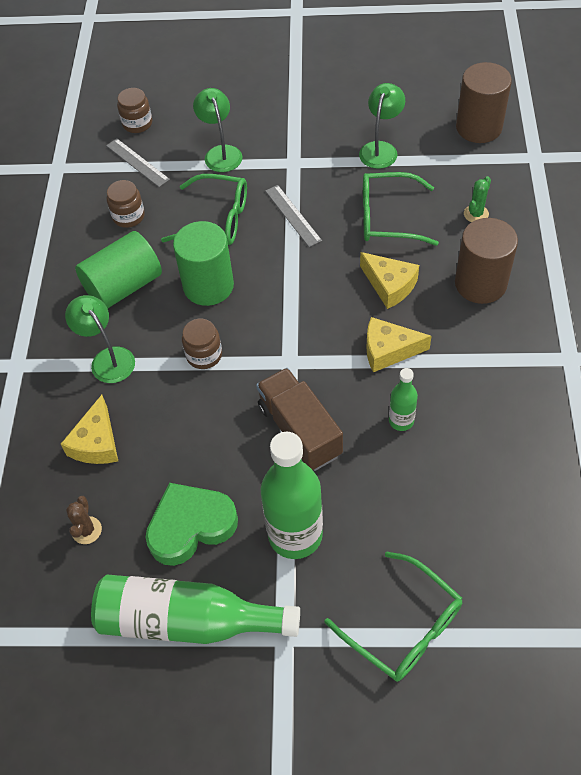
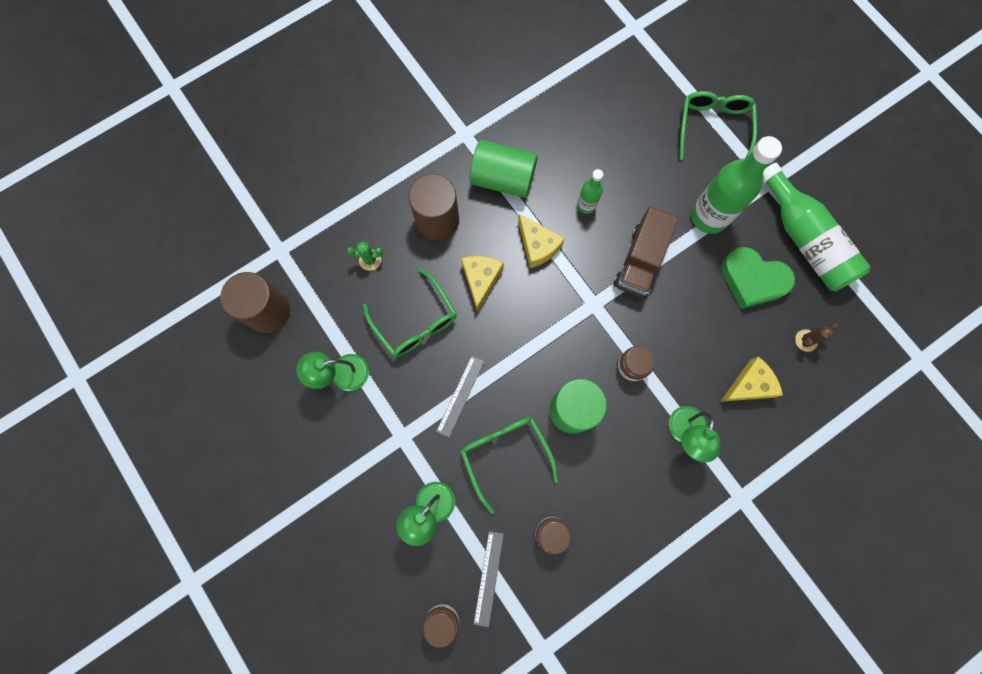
camera: 130 degrees left, 20 degrees up
green cylinder [75,231,162,308] -> green cylinder moved to [470,140,538,198]

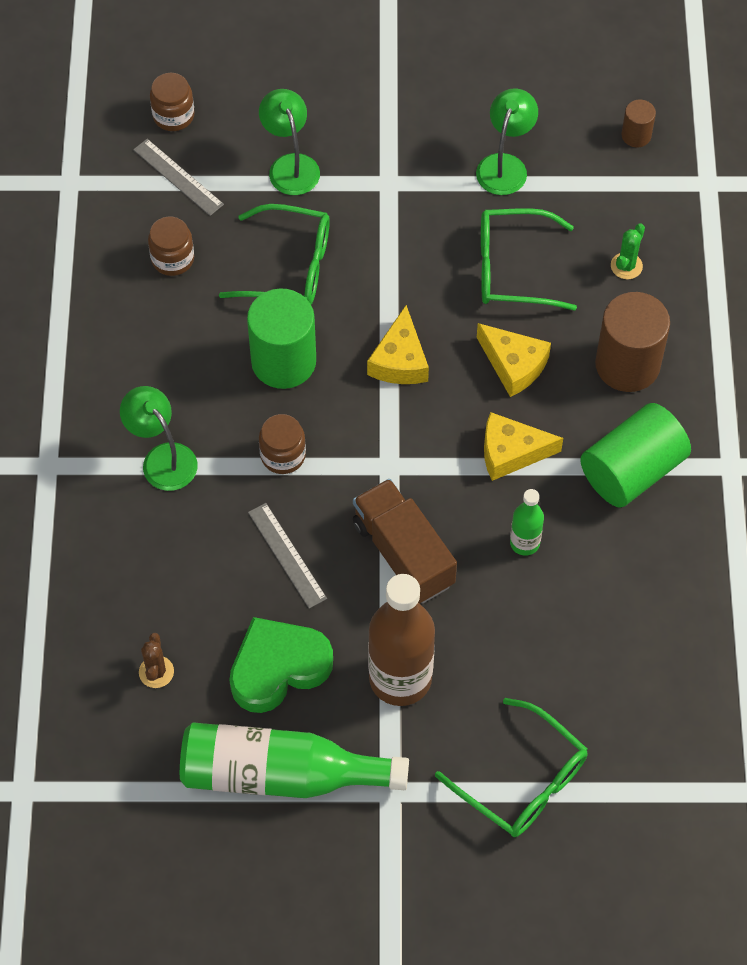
camera: 125 degrees right, 15 degrees down
brown cylinder [220,272,290,333] -> brown cylinder [621,99,656,148], size x0.49
grey ruler [436,356,484,438] -> grey ruler moved to [248,503,327,609]
green bottle [691,136,782,234] -> brown bottle [368,574,435,706]
yellow cheese [720,356,783,402] -> yellow cheese moved to [367,305,429,384]

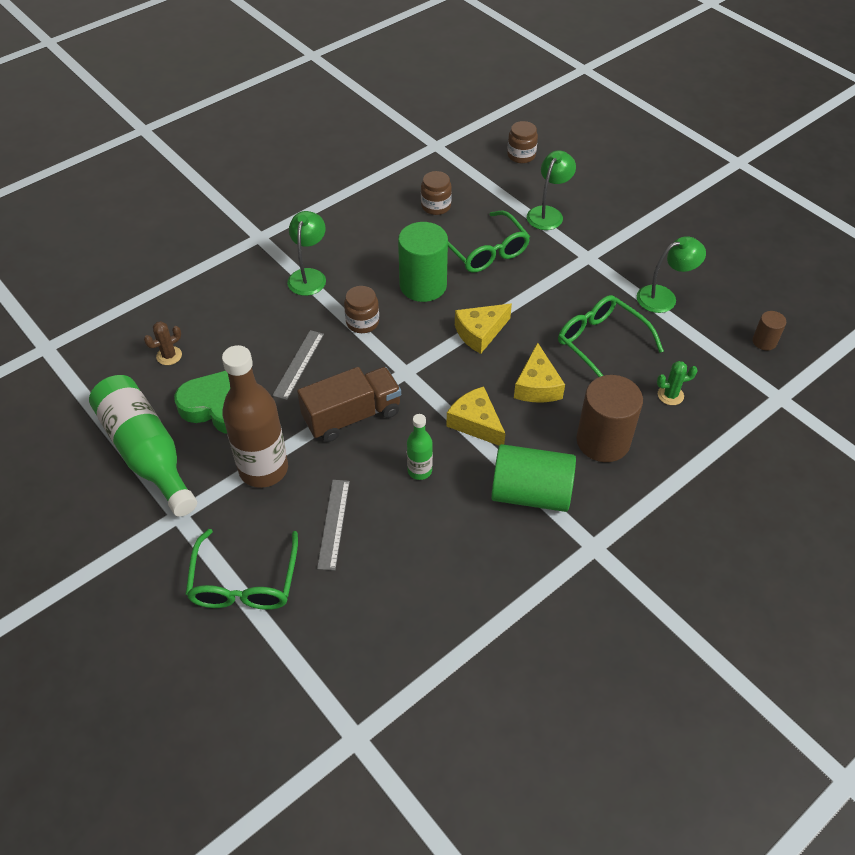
camera: 50 degrees right, 10 degrees down
grey ruler [133,139,224,216] -> grey ruler moved to [317,480,350,571]
brown truck [353,479,457,604] -> brown truck turned 45 degrees clockwise [297,367,401,442]

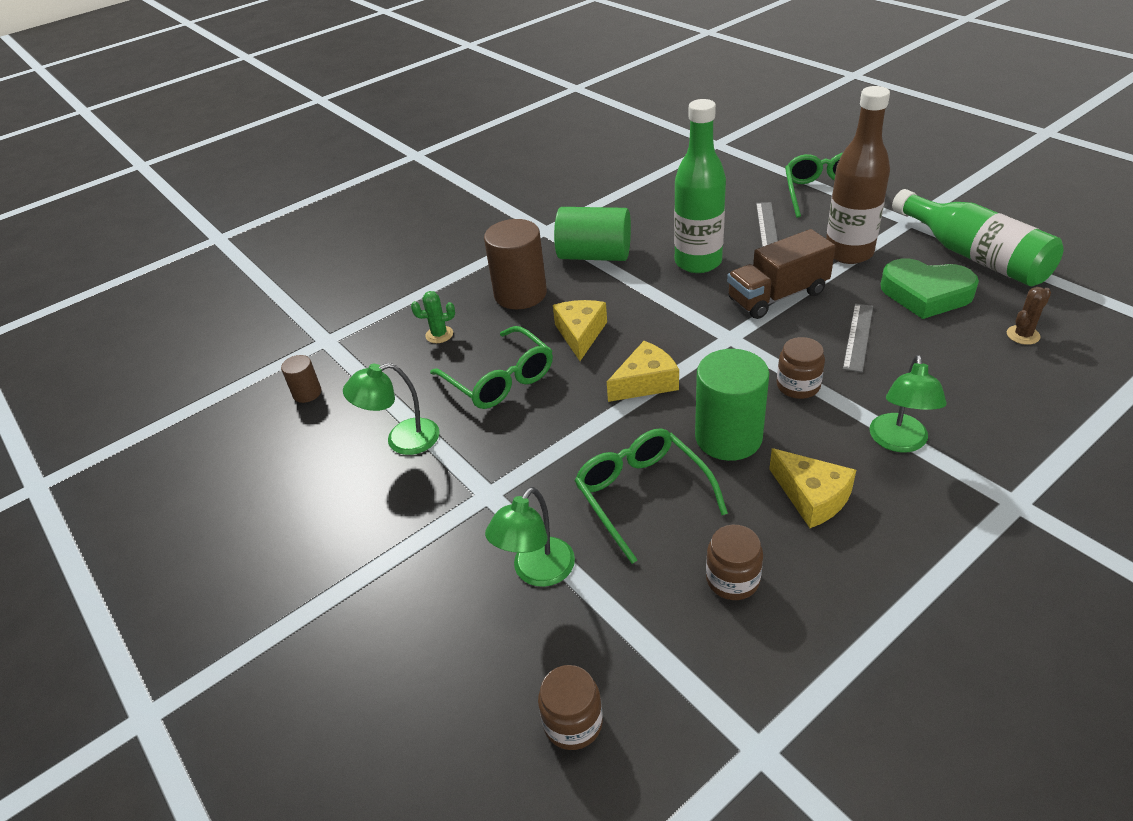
camera: 175 degrees left, 10 degrees down
green bottle [407,414,433,480] -> green bottle [674,99,726,273], size x2.01
yellow cheese [446,386,506,446] -> yellow cheese moved to [769,448,856,528]

